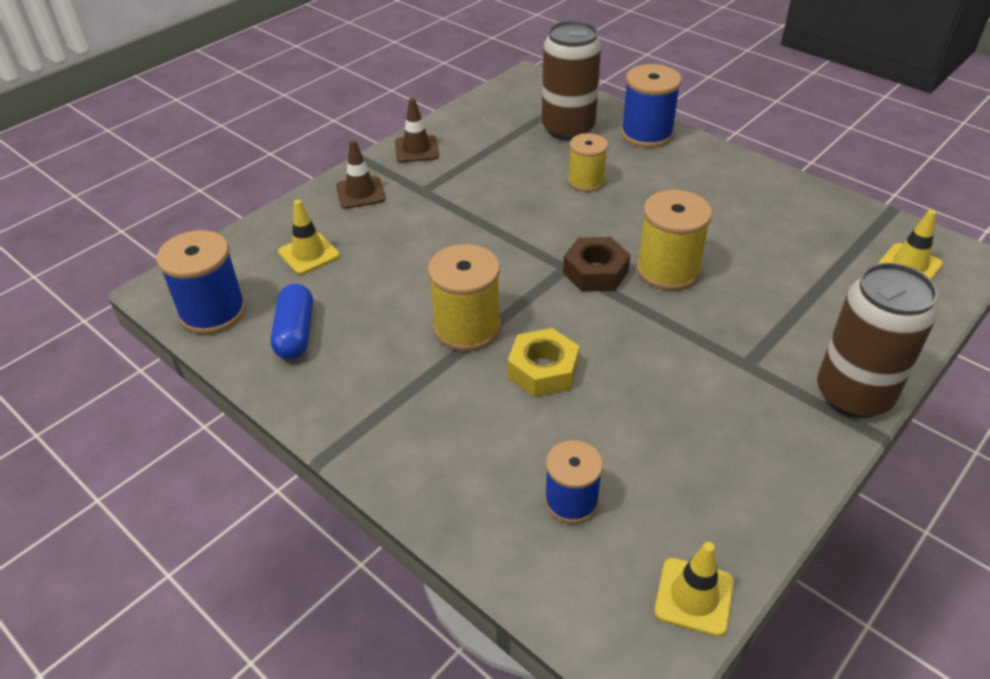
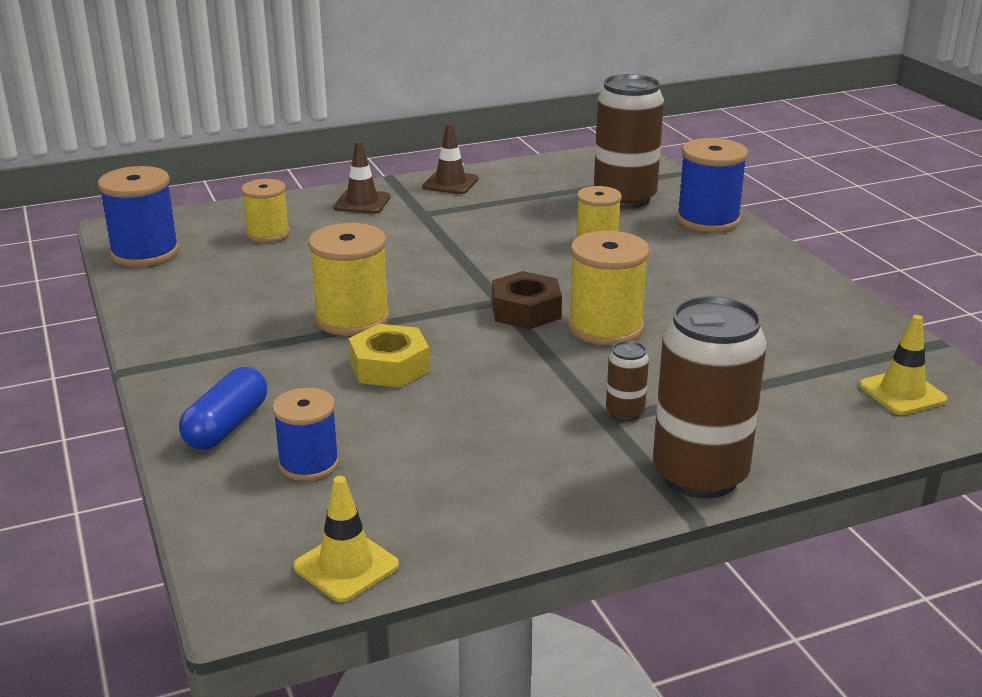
camera: 25 degrees right, 15 degrees down
blue capsule [271,284,313,359] -> blue capsule moved to [179,367,267,450]
yellow traffic cone [278,200,340,274] -> yellow spool [241,179,290,243]
none -> brown can [606,341,649,421]

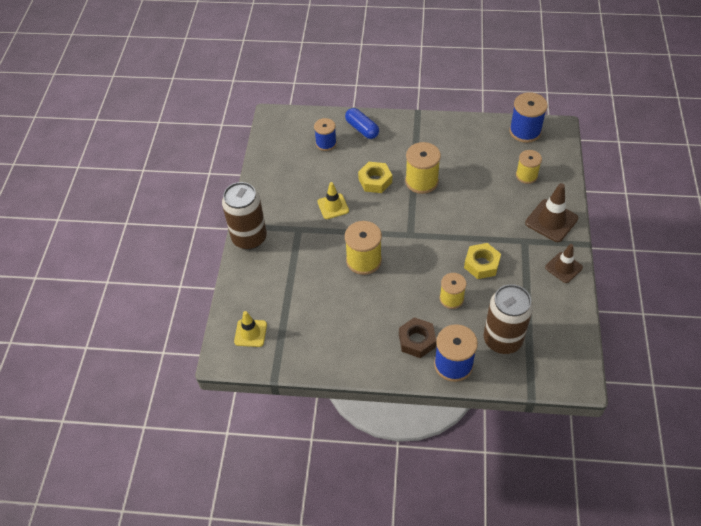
camera: 120 degrees right, 25 degrees up
yellow traffic cone [293,476,399,602] -> yellow traffic cone moved to [317,182,349,219]
brown traffic cone [333,141,390,214] -> brown traffic cone [525,183,578,242], size x1.50
brown nut [492,271,562,329] -> brown nut moved to [399,317,436,358]
brown can [606,341,649,421] -> none
none -> yellow nut [464,243,501,279]

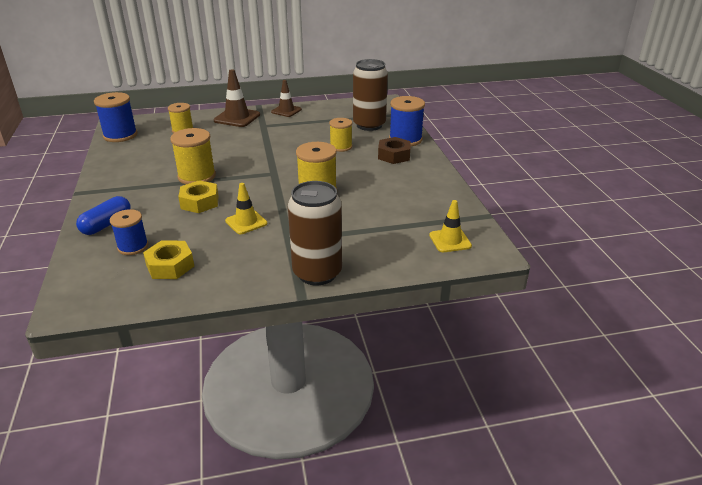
camera: 110 degrees left, 20 degrees down
yellow nut [464,243,501,279] -> yellow nut moved to [143,240,194,279]

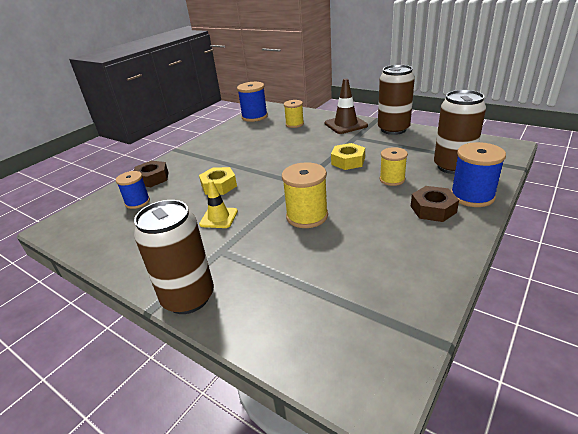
camera: 50 degrees right, 0 degrees up
blue capsule [76,196,131,235] -> brown nut [134,161,168,187]
yellow nut [143,240,194,279] -> yellow nut moved to [331,143,365,170]
yellow spool [170,128,216,184] -> none
brown traffic cone [271,80,302,117] -> brown can [378,65,415,135]
yellow traffic cone [429,200,472,252] -> none

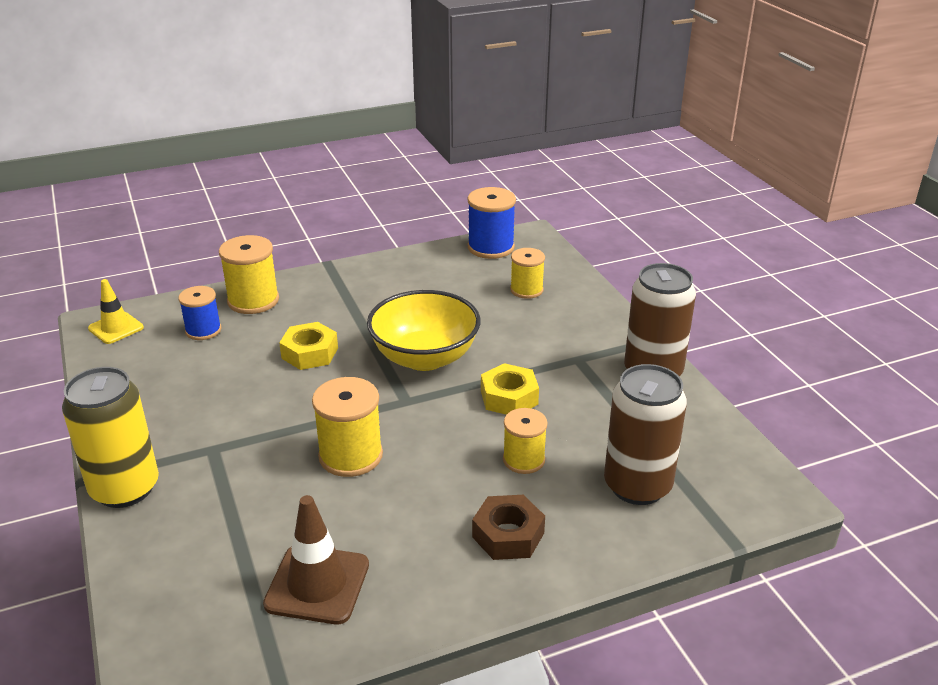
camera: 30 degrees right, 0 degrees up
brown nut [134,161,168,187] -> yellow spool [219,235,279,314]
brown can [134,200,214,314] -> yellow can [62,367,159,508]
yellow traffic cone [199,180,238,228] -> yellow traffic cone moved to [88,279,144,344]
brown traffic cone [325,78,368,134] -> brown traffic cone moved to [263,495,369,624]
blue spool [451,142,506,207] -> none
none -> yellow bowl [367,290,481,371]

